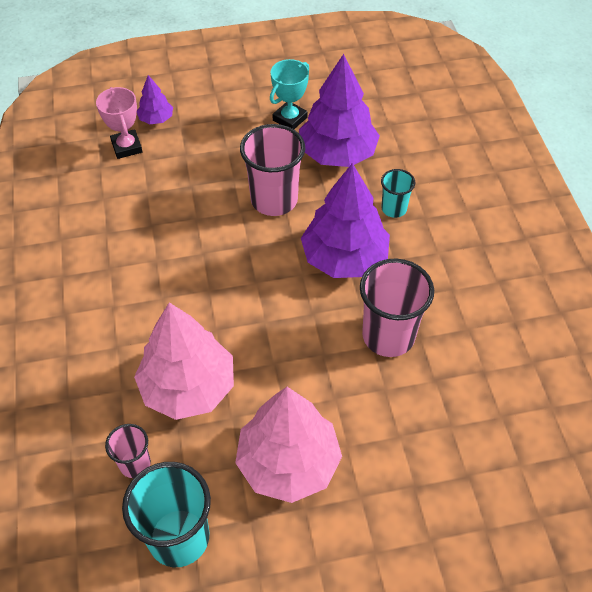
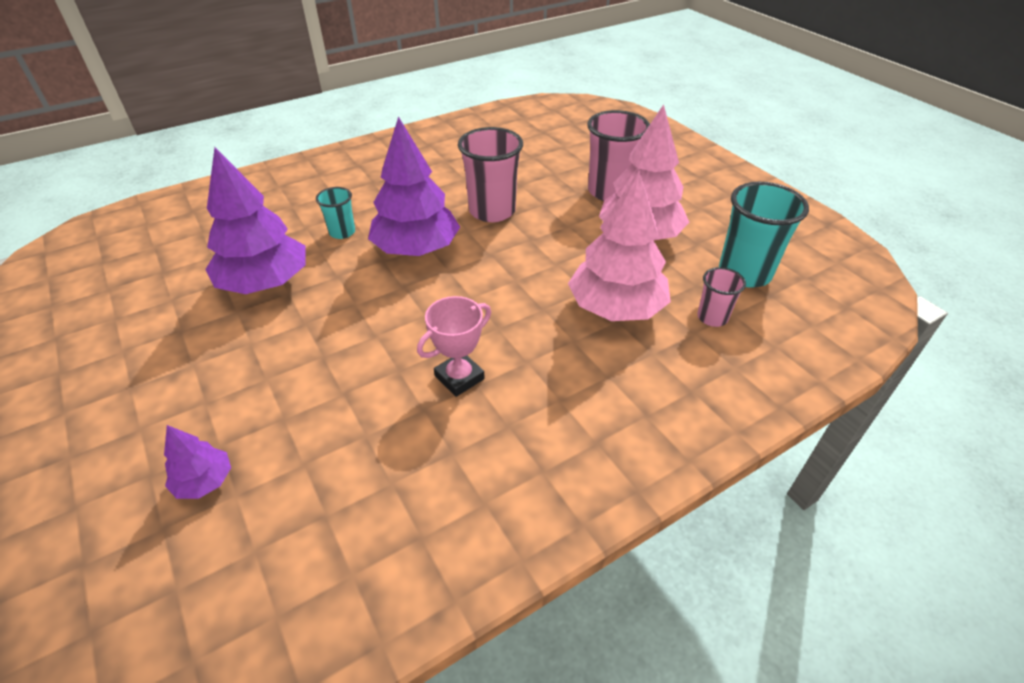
camera: 110 degrees left, 10 degrees down
pink trophy [96,87,143,159] -> pink trophy moved to [417,296,491,397]
pink cup [240,124,305,216] -> pink cup moved to [587,110,650,201]
turquoise trophy [270,59,309,129] -> none

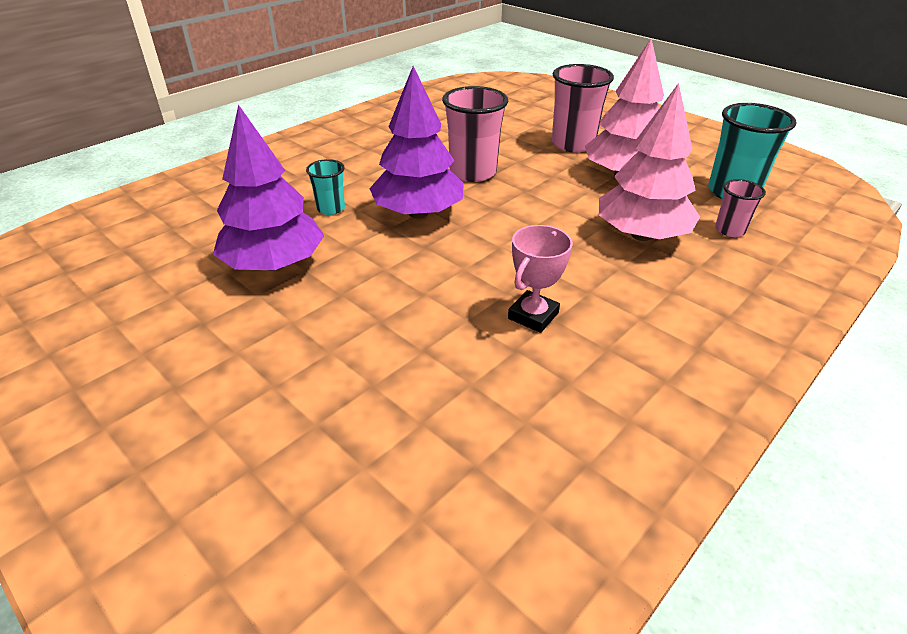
camera: 15 degrees left, 5 degrees down
purple tree [164,425,231,499] -> none

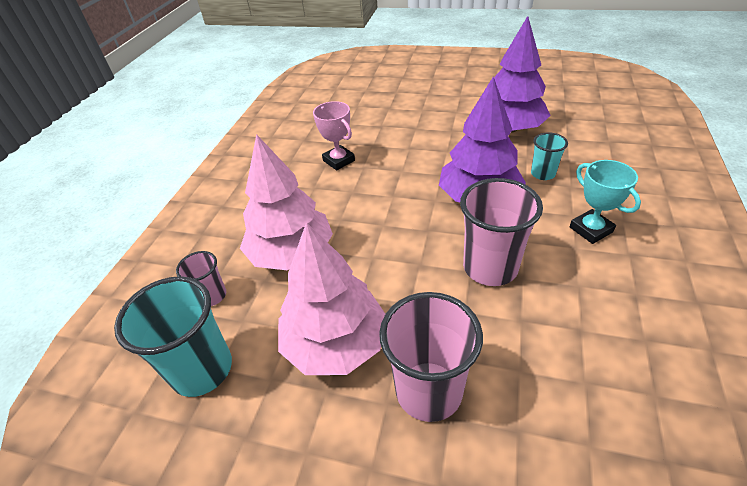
camera: 155 degrees right, 5 degrees up
pink trophy [508,225,573,333] -> pink trophy turned 45 degrees counterclockwise [313,101,355,170]
none -> turquoise trophy [570,160,641,244]

